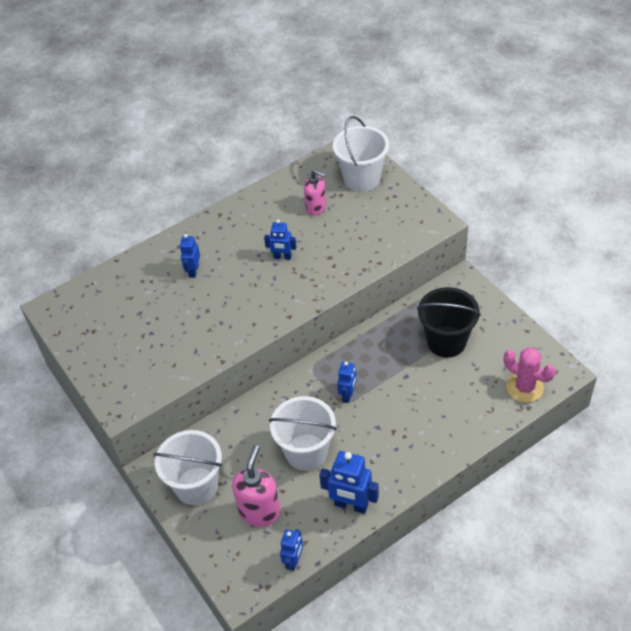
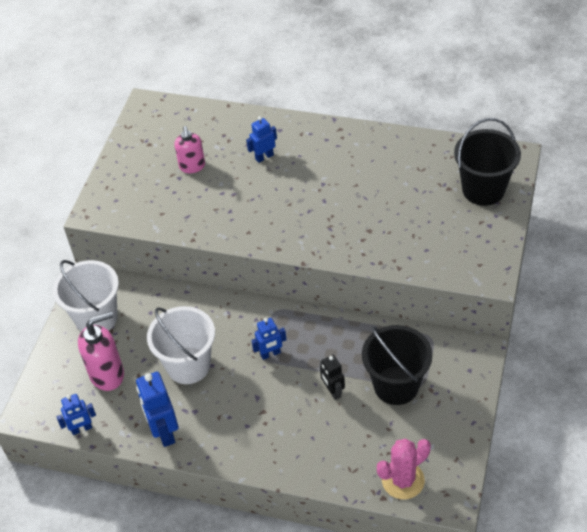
camera: 50 degrees right, 0 degrees up
blue robot [264,220,296,260] -> none
pink soap dispenser [304,169,326,216] -> pink soap dispenser moved to [175,126,205,173]
white bucket [333,116,389,192] -> black bucket [454,118,521,206]
pink cactus [504,347,556,403] -> pink cactus turned 60 degrees clockwise [377,439,431,499]
none -> black robot [320,355,345,400]

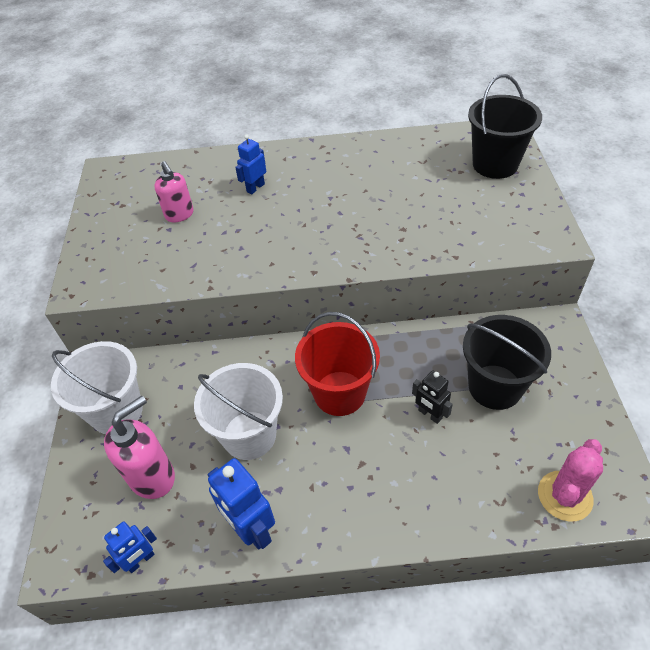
camera: 20 degrees left, 0 degrees up
blue robot [251,318,287,360] -> red bucket [295,312,380,416]

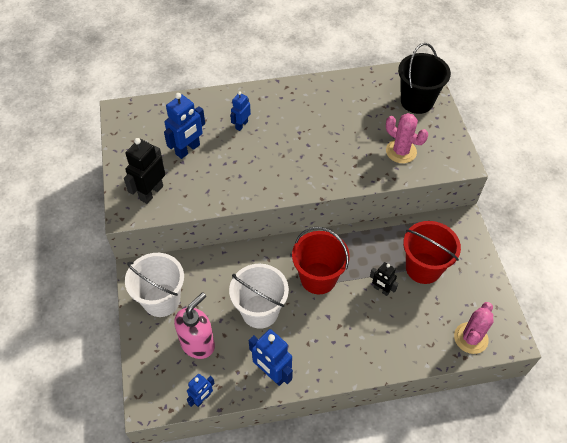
camera: 10 degrees left, 5 degrees up
pink soap dispenser [154,161,194,223] -> blue robot [164,93,205,159]
black bucket [463,315,551,410] -> red bucket [403,221,461,284]
none -> black robot [124,138,165,204]
none -> pink cactus [386,113,428,163]

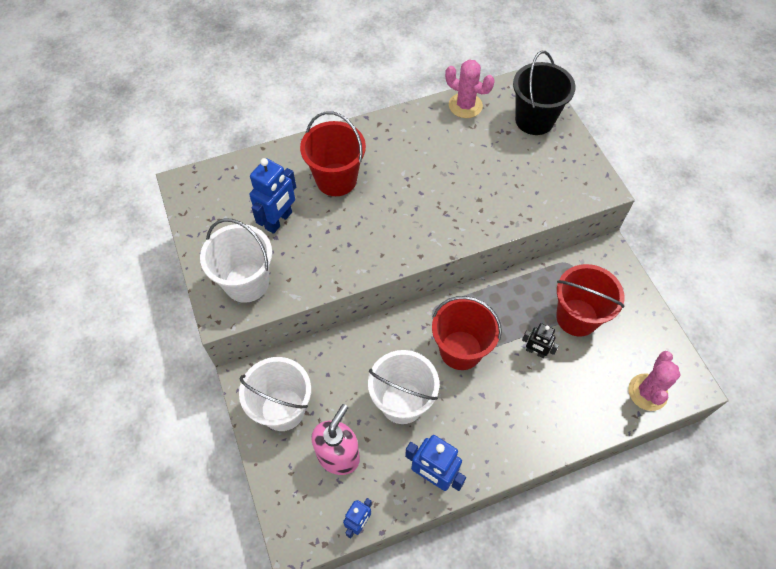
camera: 10 degrees left, 5 degrees up
black robot [124,138,165,204] -> white bucket [200,218,272,303]
blue robot [230,92,251,131] -> red bucket [300,111,366,196]
pink cactus [386,113,428,163] -> pink cactus moved to [445,60,495,118]

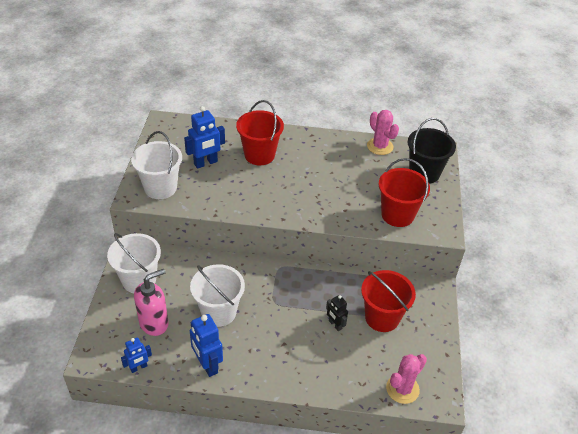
camera: 25 degrees right, 15 degrees down
red bucket [432,296,502,370] -> red bucket moved to [379,158,430,227]

